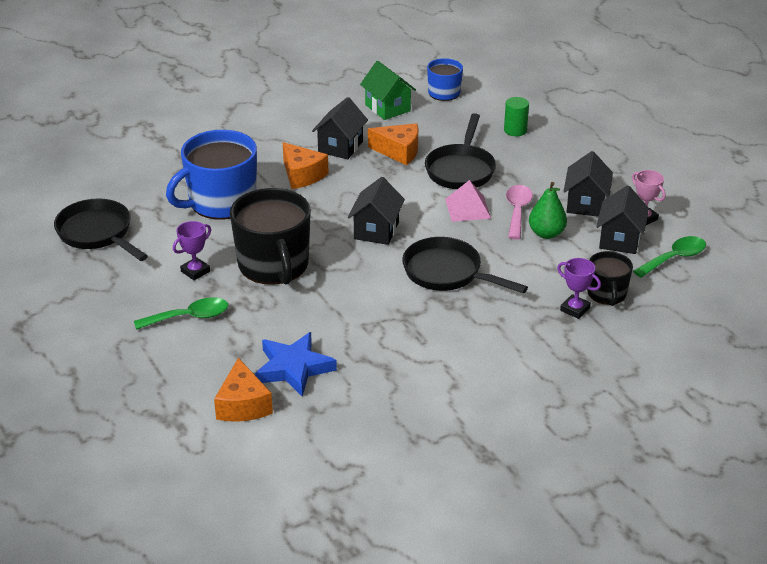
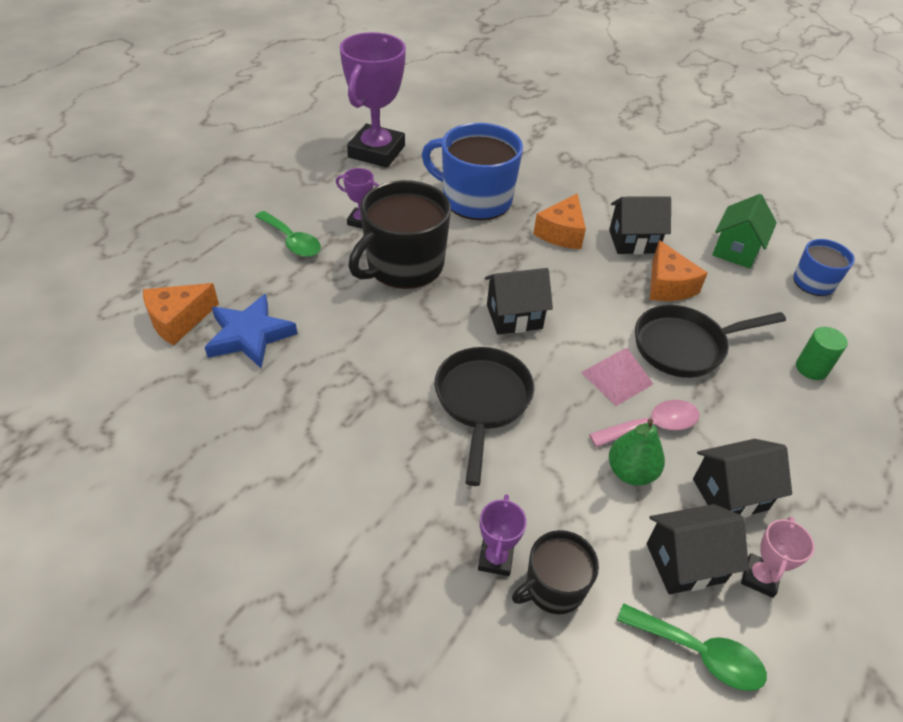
camera: 60 degrees right, 10 degrees up
black pan [54,198,148,261] -> purple trophy [340,32,406,167]

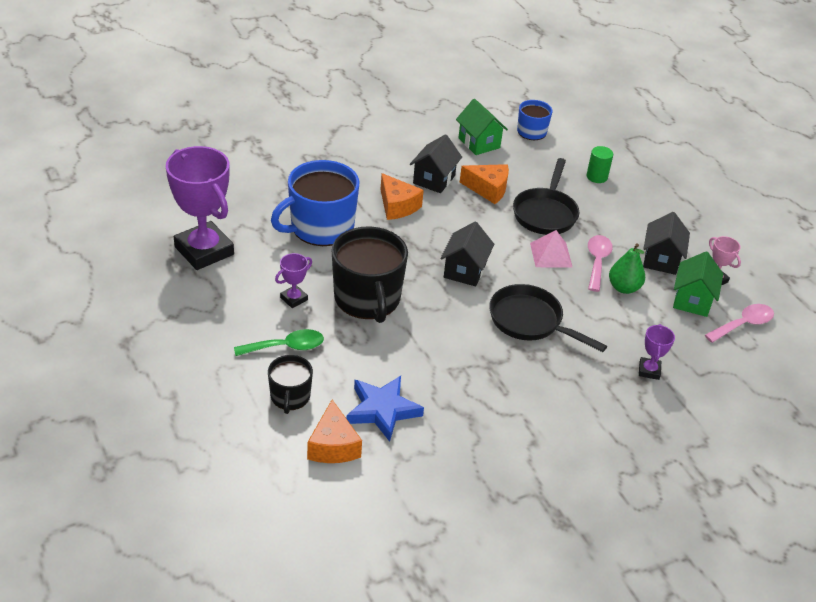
camera: 60 degrees left, 5 degrees down
purple trophy [478,494,527,576] -> purple trophy turned 60 degrees clockwise [639,324,675,380]
black mug [512,530,599,614] -> black mug moved to [268,355,313,414]
green spoon [617,603,767,691] -> pink spoon [705,304,774,343]
black house [646,504,749,594] -> green house [673,252,723,317]

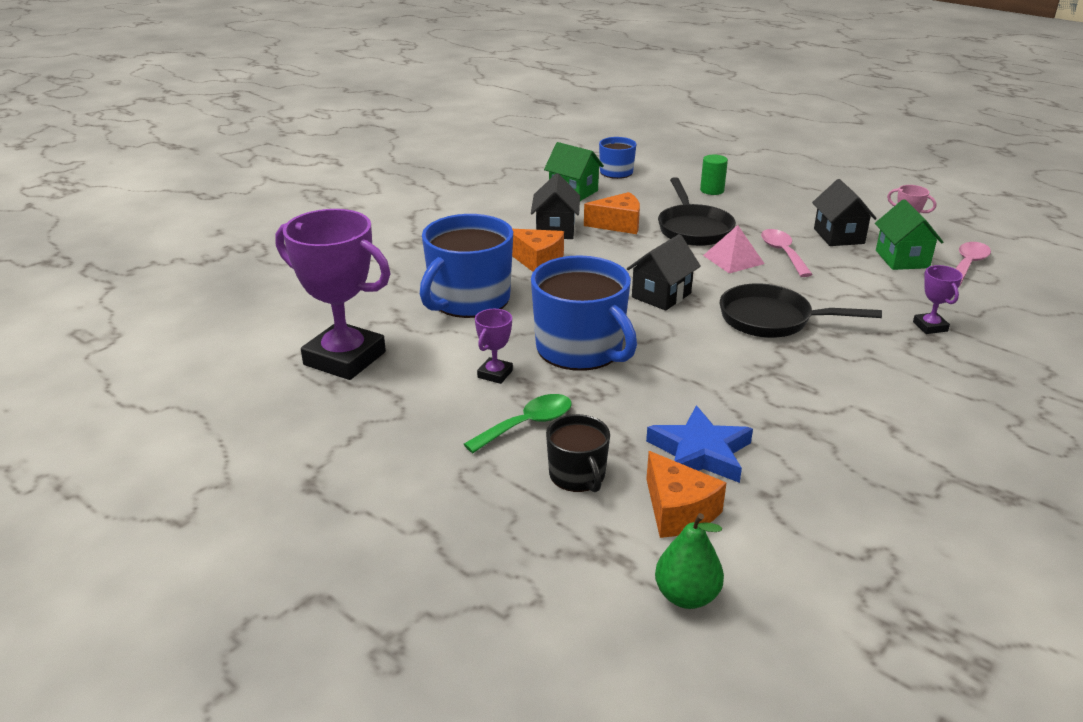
camera: 20 degrees left, 10 degrees down
black mug [332,226,408,323] -> blue mug [531,255,637,371]
black house [440,222,494,286] -> black house turned 45 degrees clockwise [627,234,701,311]
green pear [609,243,645,294] -> green pear moved to [655,513,724,609]

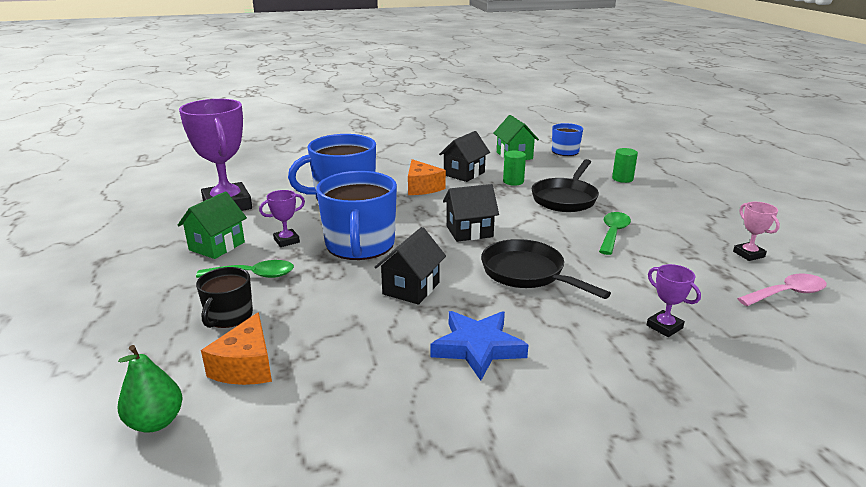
camera: 35 degrees right, 5 degrees down
orange cheese [584,192,640,234] -> green cylinder [503,151,526,186]
blue star [646,406,753,483] -> blue star moved to [431,311,528,381]
pink pyramid [703,225,765,273] -> none
pink spoon [761,229,813,277] -> green spoon [599,212,631,255]
black house [812,179,877,246] -> black house moved to [374,227,446,305]
green house [875,199,943,270] -> green house moved to [178,191,247,259]
purple trophy [913,265,963,334] -> purple trophy turned 60 degrees counterclockwise [647,264,701,337]

